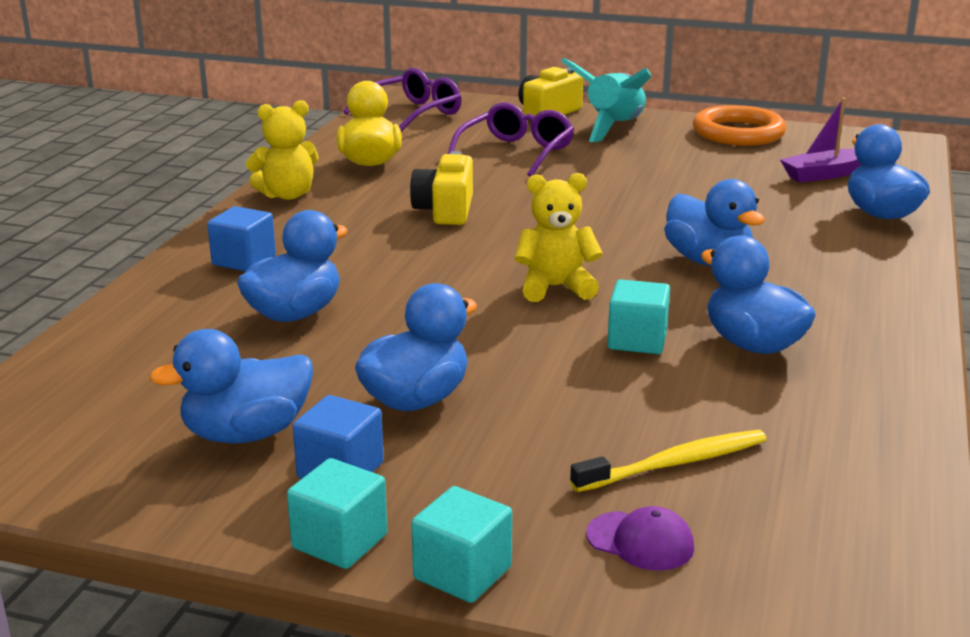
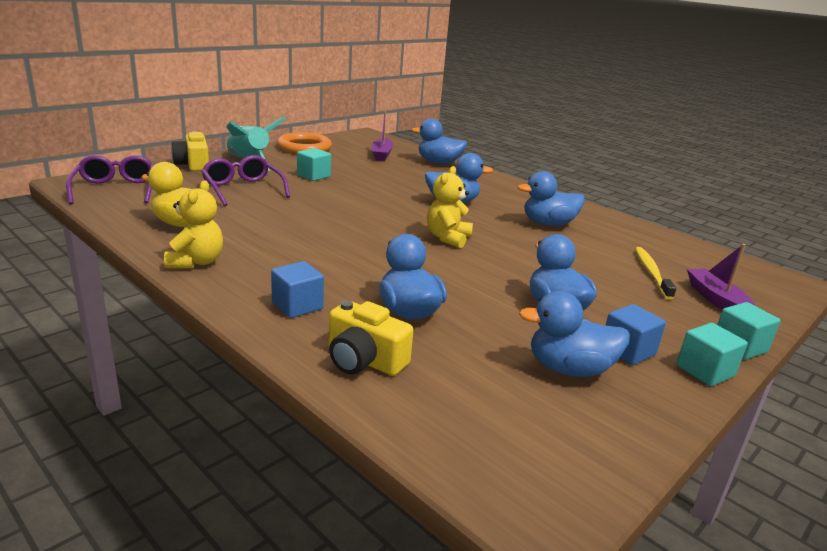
camera: 65 degrees left, 0 degrees up
blue duck [149,329,313,444] -> blue duck turned 90 degrees clockwise [519,291,630,377]
yellow camera [410,151,473,225] -> yellow camera moved to [329,300,413,376]
purple cap [586,506,694,571] -> purple boat [687,244,756,310]
turquoise cube [607,279,670,354] -> turquoise cube moved to [297,148,331,181]

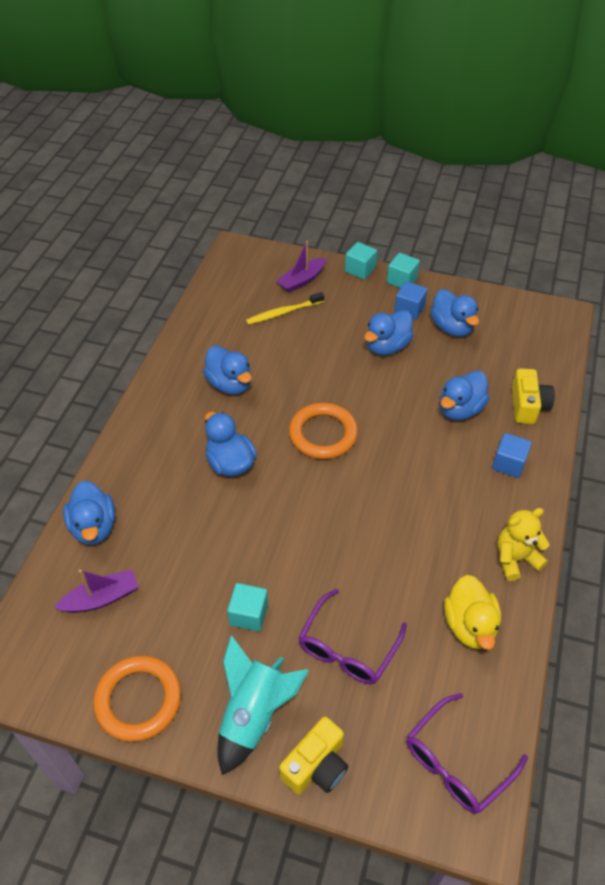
camera: 115 degrees left, 25 degrees up
yellow teddy bear [427,166,473,248] -> orange ring [289,403,358,459]

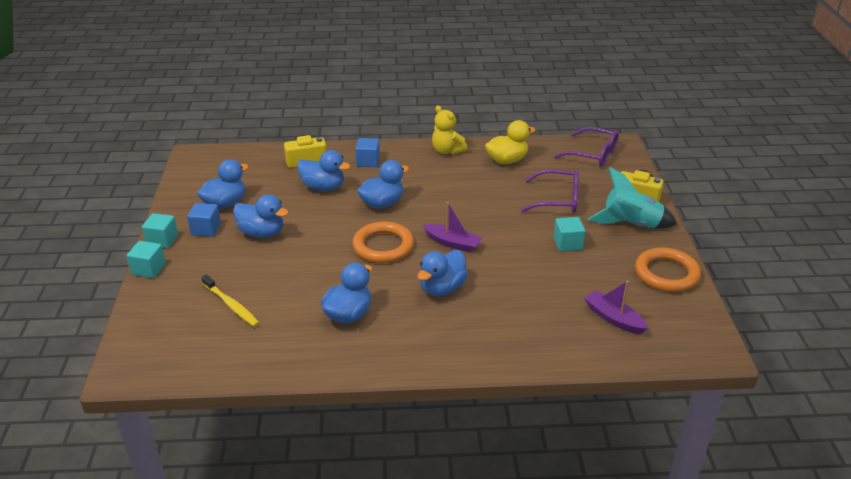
camera: 110 degrees left, 15 degrees down
blue duck [63,481,115,545] -> blue duck moved to [357,160,409,209]
purple boat [276,241,326,293] -> purple boat moved to [423,202,483,252]

